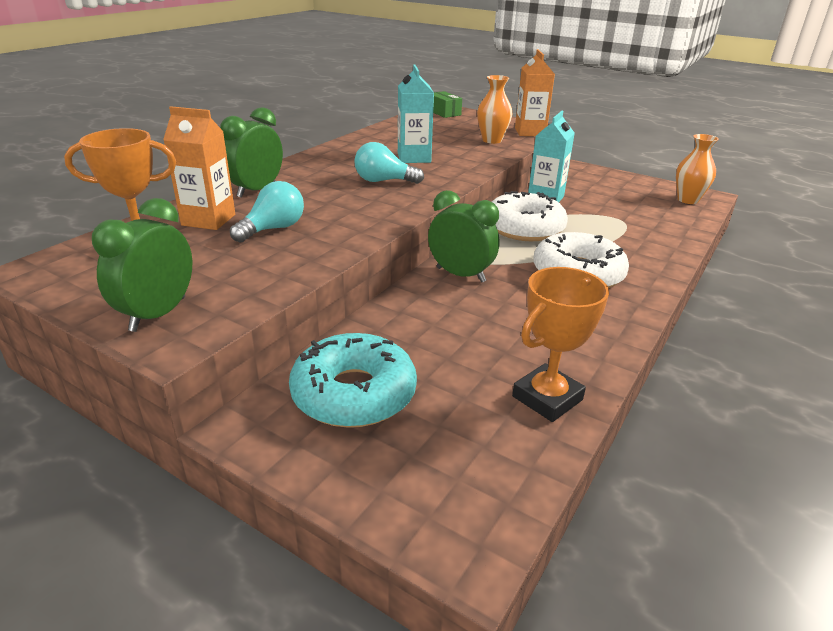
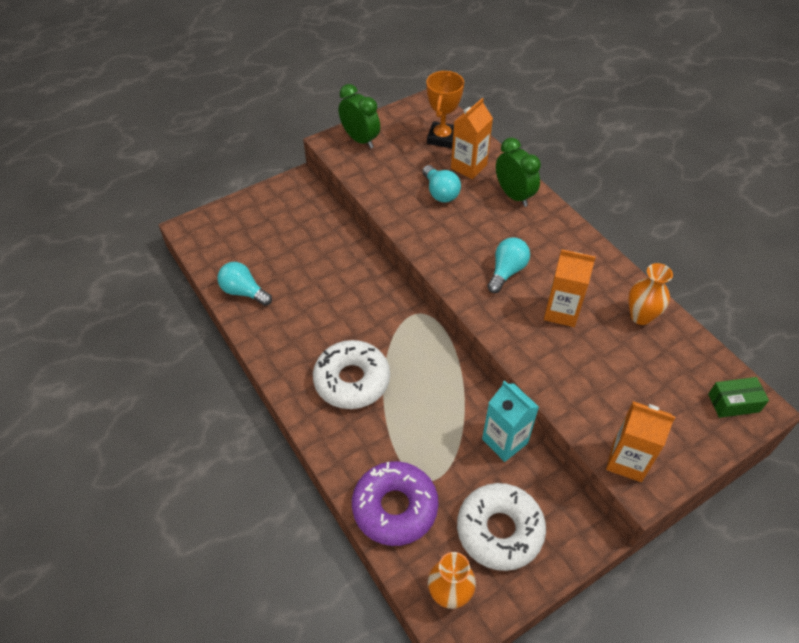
camera: 115 degrees right, 20 degrees up
turquoise donut [289,333,417,428] -> none
turquoise carton [398,64,434,163] -> orange carton [544,249,596,327]
green clock [428,190,500,283] -> none
orange vase [477,75,513,144] -> orange vase moved to [628,263,673,325]
white donut [492,191,568,241] -> white donut moved to [457,483,546,571]
orange trophy [512,267,609,422] -> turquoise light bulb [217,262,272,306]
none -> purple donut [352,461,439,546]

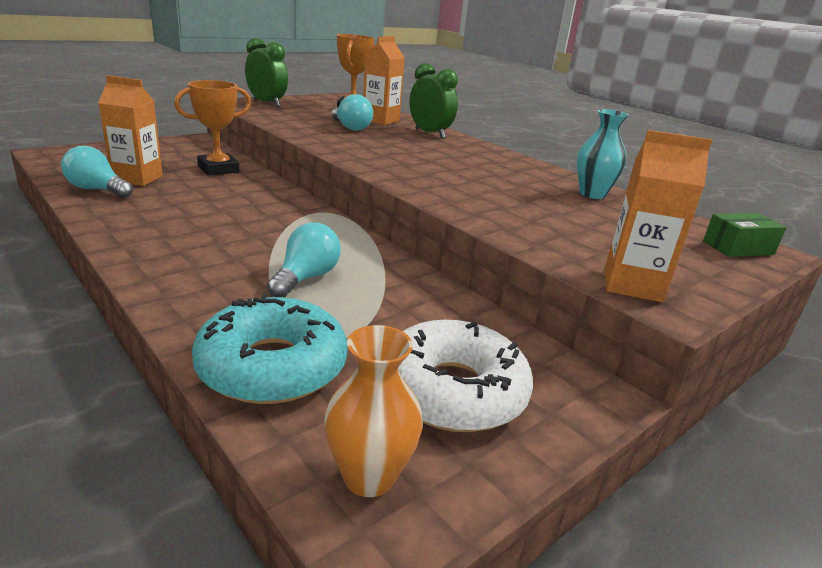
camera: 10 degrees left, 25 degrees down
white donut [313,340,390,409] -> none
purple donut [352,461,439,546] -> turquoise donut [192,293,348,404]
turquoise carton [482,381,539,462] -> none
turquoise light bulb [487,238,530,293] -> turquoise light bulb moved to [267,222,341,297]
orange carton [544,249,596,327] -> orange carton moved to [98,75,163,186]
orange vase [628,263,673,325] -> turquoise vase [577,109,629,199]
none -> orange trophy [174,80,251,175]

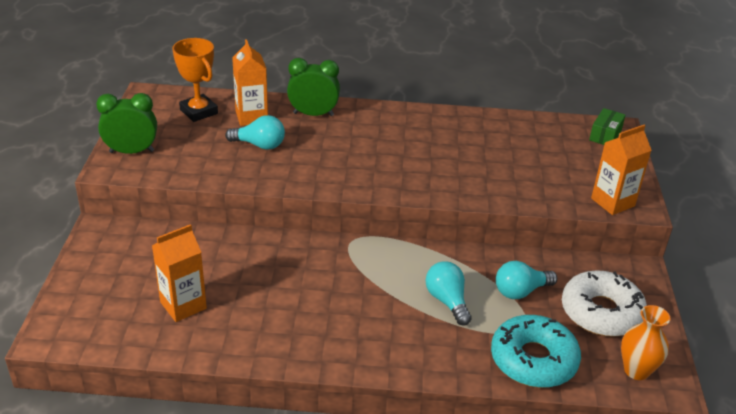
camera: 45 degrees left, 10 degrees up
turquoise light bulb [61,146,133,198] -> turquoise light bulb moved to [496,261,557,299]
orange trophy [174,80,251,175] -> none
turquoise vase [577,109,629,199] -> none

